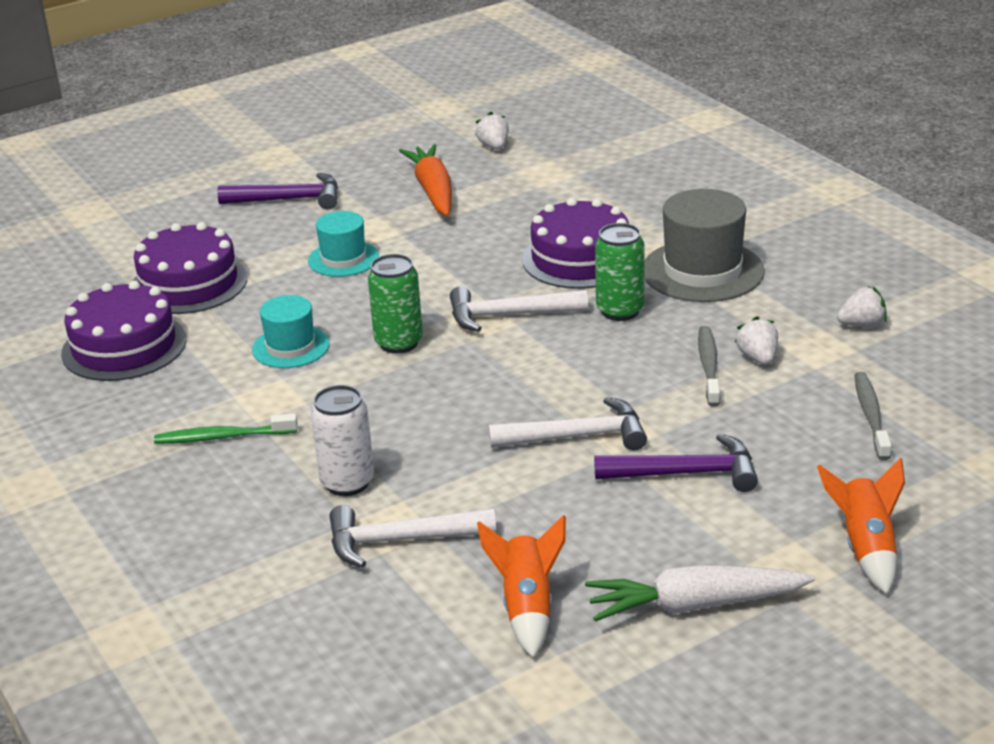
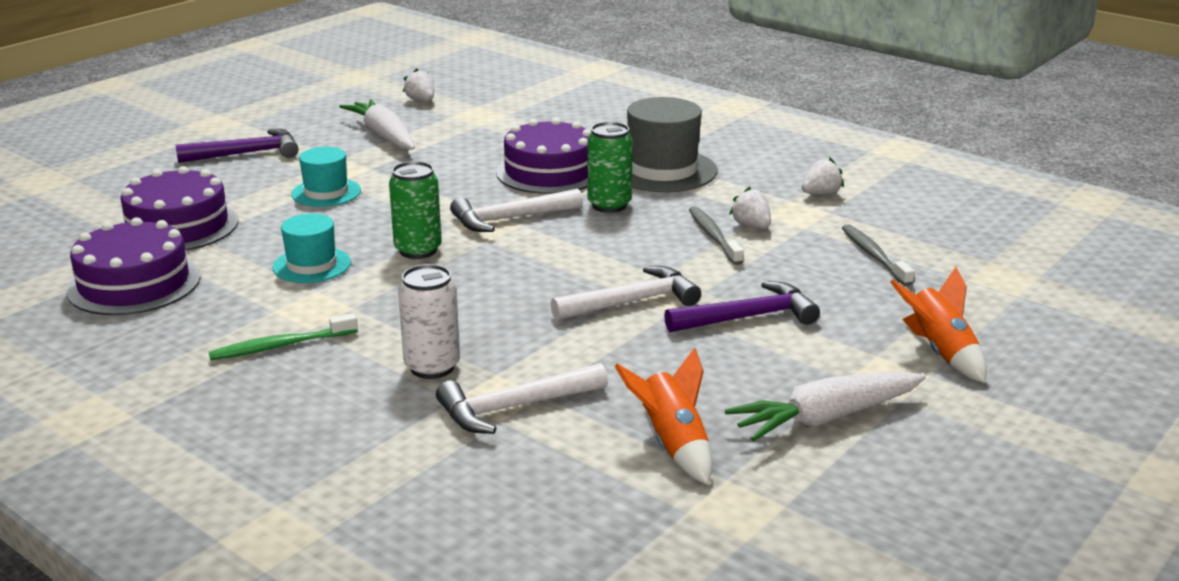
camera: 20 degrees left, 5 degrees down
orange carrot [399,144,452,216] -> white carrot [339,99,415,150]

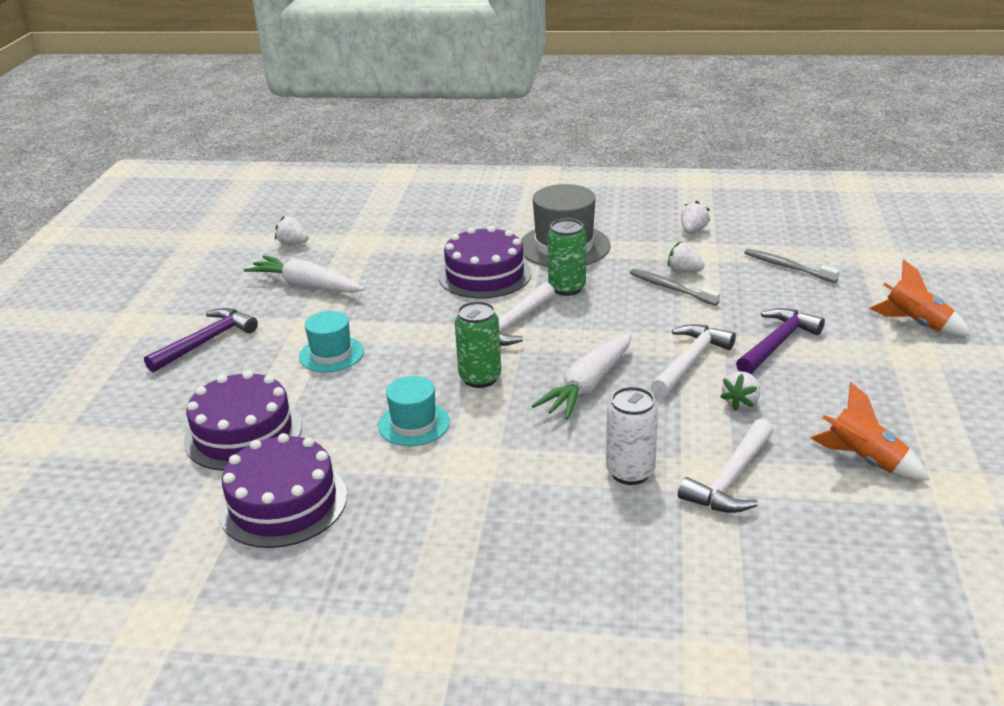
camera: 30 degrees left, 5 degrees up
green toothbrush [209,313,358,360] -> none
white carrot [725,372,926,442] -> white carrot moved to [532,333,632,420]
none -> white strawberry [720,371,760,411]

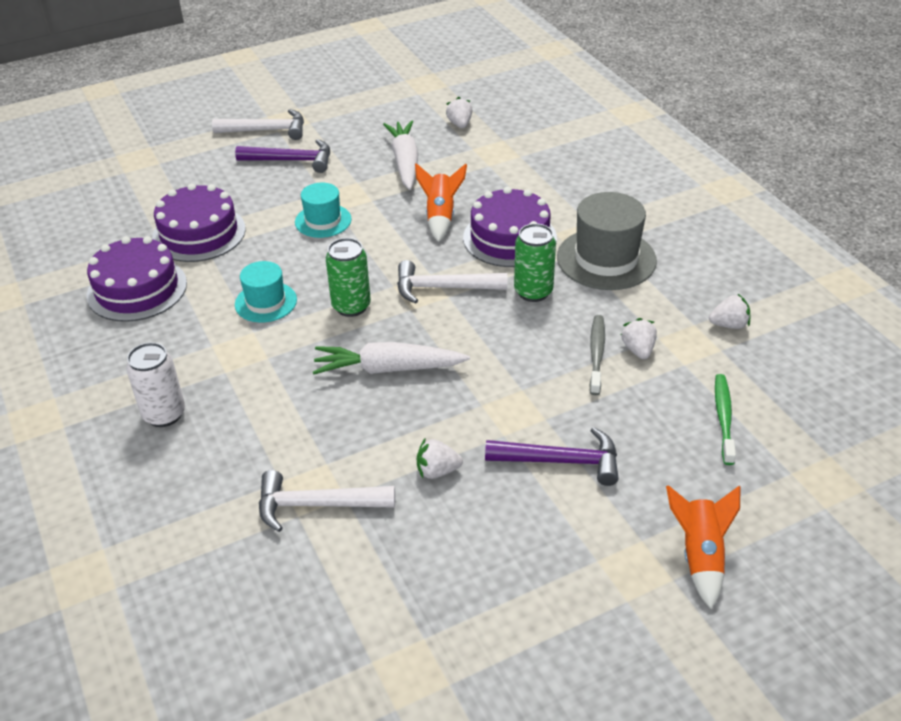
camera: 55 degrees right, 10 degrees up
white can [606,386,658,485] -> white can moved to [126,342,185,427]
white hammer [651,324,736,397] -> white hammer moved to [212,109,304,140]
grey toothbrush [744,249,840,283] -> green toothbrush [715,374,736,465]
orange rocket [810,382,929,480] -> orange rocket moved to [415,163,467,242]

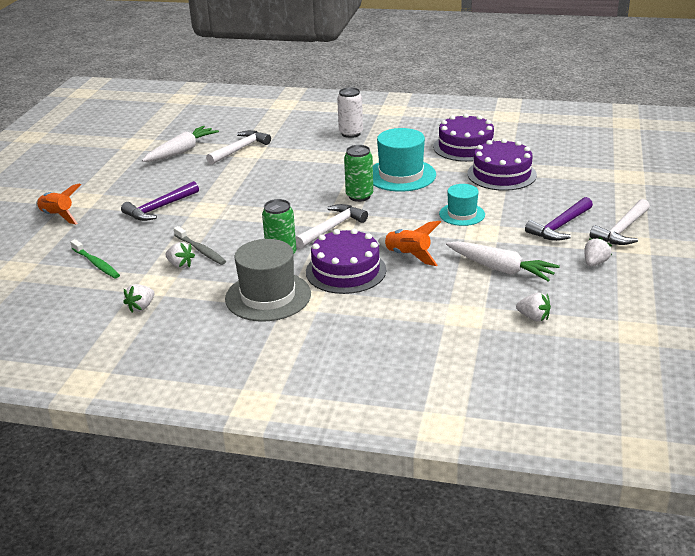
camera: 130 degrees right, 10 degrees down
turquoise hat [235,261,297,323] -> turquoise hat [373,128,436,192], size x1.66
white carrot [313,342,470,375] -> white carrot moved to [142,126,219,162]
white strawberry [417,439,463,479] -> white strawberry moved to [584,237,612,266]

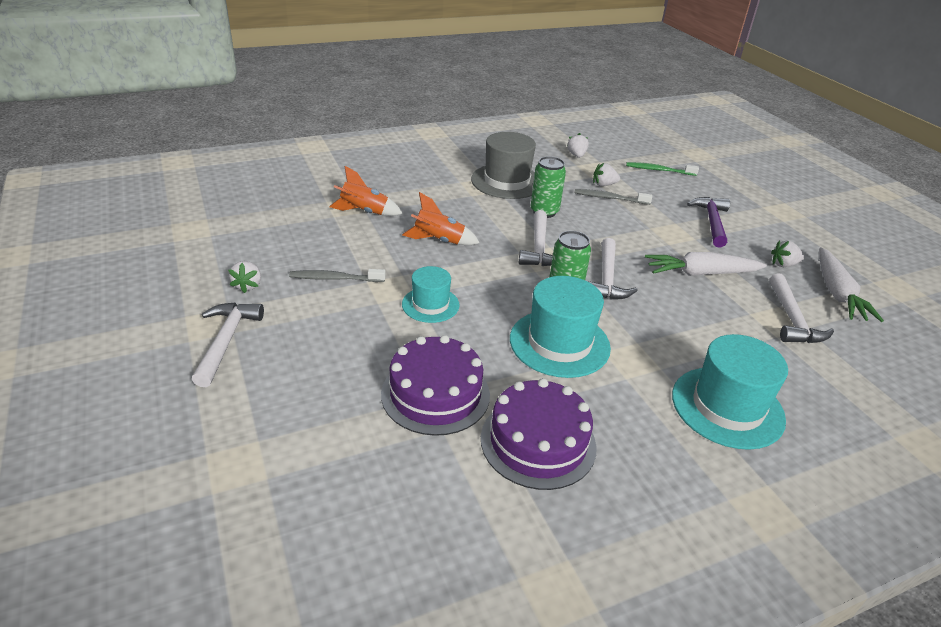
camera: 140 degrees right, 5 degrees up
orange rocket [36,183,81,225] -> orange rocket moved to [329,166,403,216]
purple cake [306,229,386,294] -> none
white can [337,87,363,138] -> turquoise hat [672,334,788,450]
white carrot [446,241,560,282] -> white carrot moved to [645,252,767,276]
white strawberry [516,292,551,322] -> white strawberry moved to [771,241,804,267]
purple hammer [525,197,593,241] -> none
none -> grey toothbrush [289,269,386,282]
none -> white hammer [588,238,638,300]

